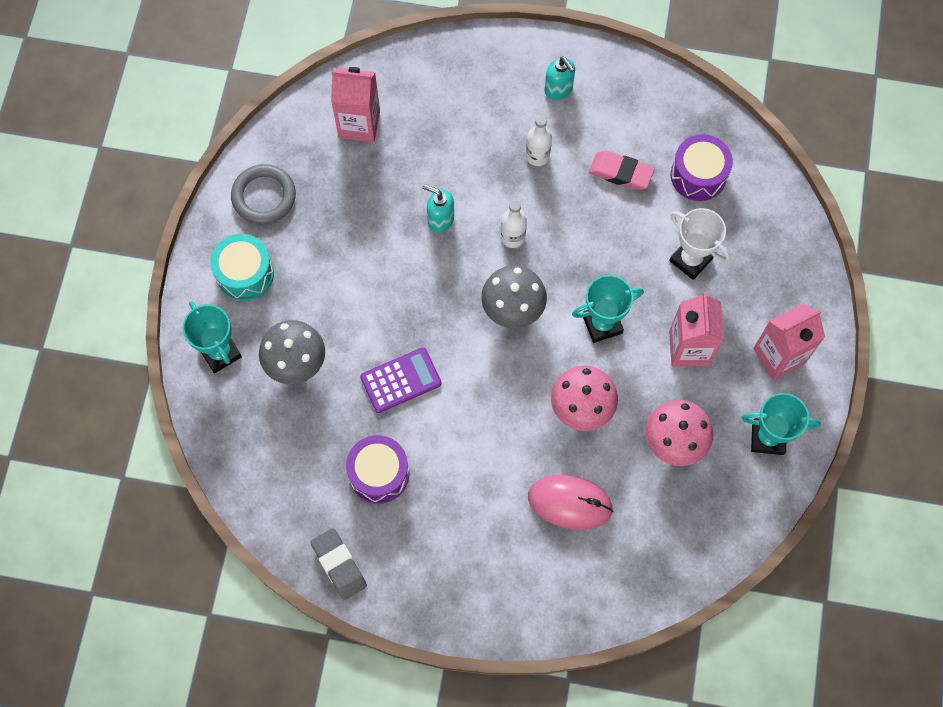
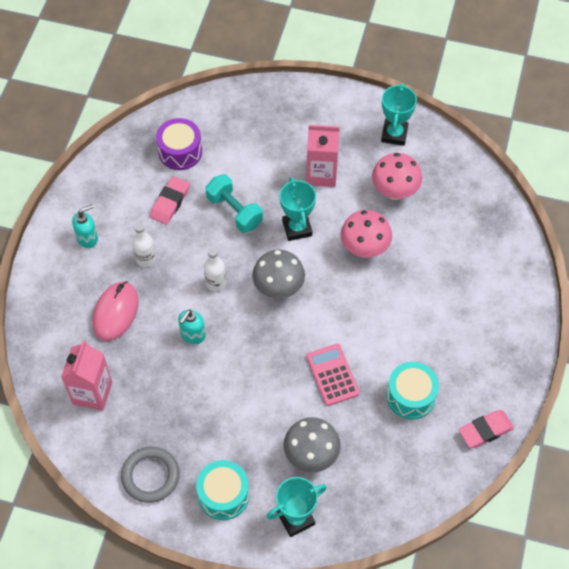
camera: 85 degrees left, 10 degrees down
grey eraser [310,528,367,600] -> pink eraser [459,410,514,448]
purple drum [346,435,409,504] -> turquoise drum [387,362,439,419]
purple calculator [360,347,442,413] -> pink calculator [306,344,360,406]
pink mouse [528,475,613,530] -> pink mouse moved to [92,281,139,341]
white trophy [669,208,730,280] -> none
pink carton [753,303,825,380] -> none
none -> turquoise dumbbell [205,174,263,233]

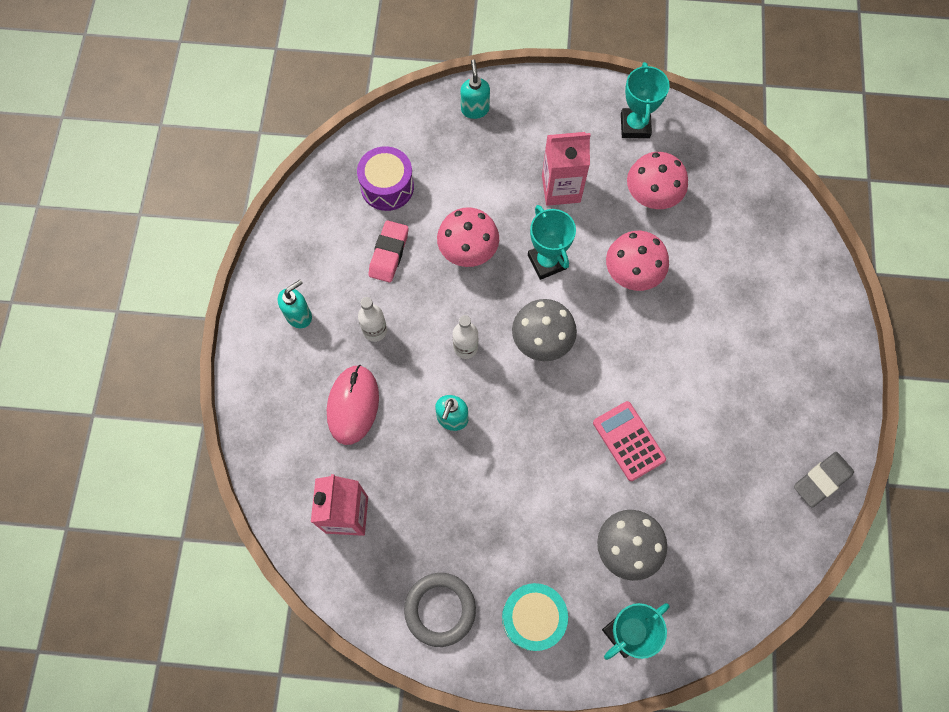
camera: 10 degrees left, 10 degrees up
turquoise dumbbell [205,174,263,233] -> pink mushroom [437,207,499,267]
turquoise drum [387,362,439,419] -> none
pink eraser [459,410,514,448] -> grey eraser [794,452,854,508]
none -> turquoise soap dispenser [461,59,490,119]

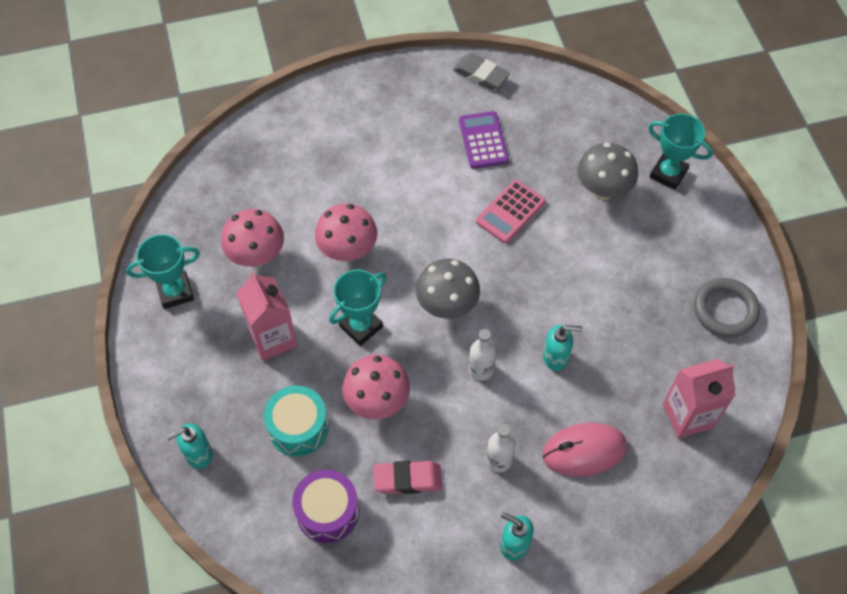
camera: 110 degrees left, 10 degrees down
turquoise drum [502,583,568,651] -> turquoise drum moved to [264,385,329,457]
none -> purple calculator [459,111,509,169]

